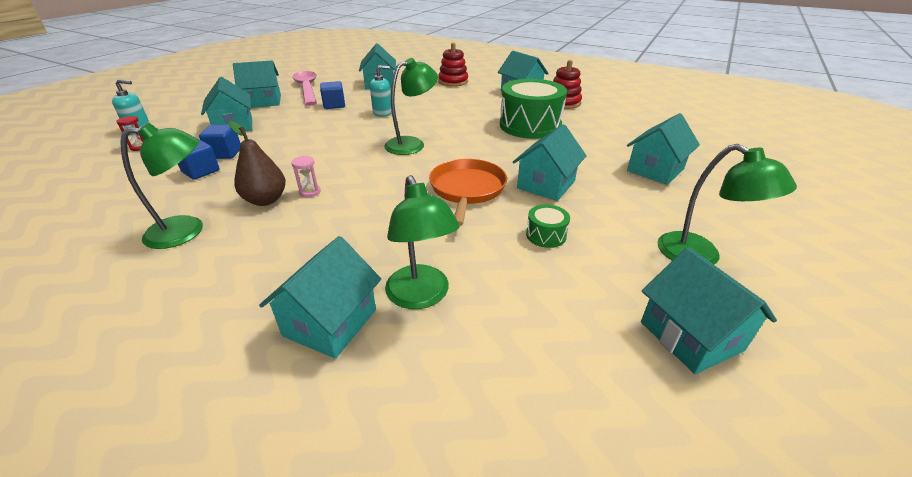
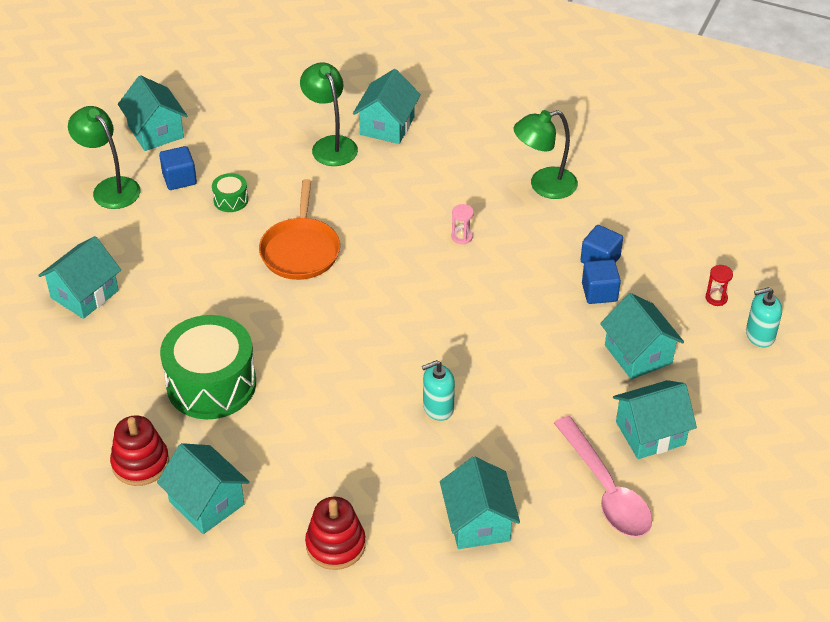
camera: 175 degrees right, 10 degrees up
brown pear [228,121,286,206] -> none
blue cube [320,81,345,109] -> blue cube moved to [159,146,197,190]
green lamp [384,58,438,155] -> none
turquoise house [513,124,587,201] -> none

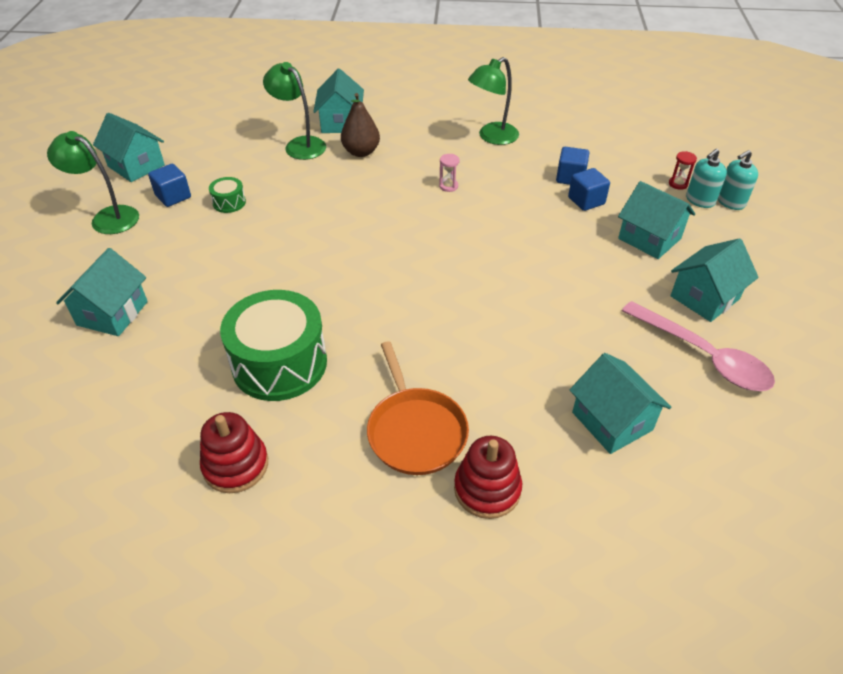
camera: 20 degrees left, 0 degrees up
turquoise house [157,443,250,534] -> none
orange pan [259,179,340,280] -> orange pan moved to [367,341,469,475]
turquoise soap dispenser [422,360,455,421] -> turquoise soap dispenser moved to [686,149,727,208]
none -> brown pear [341,93,380,157]

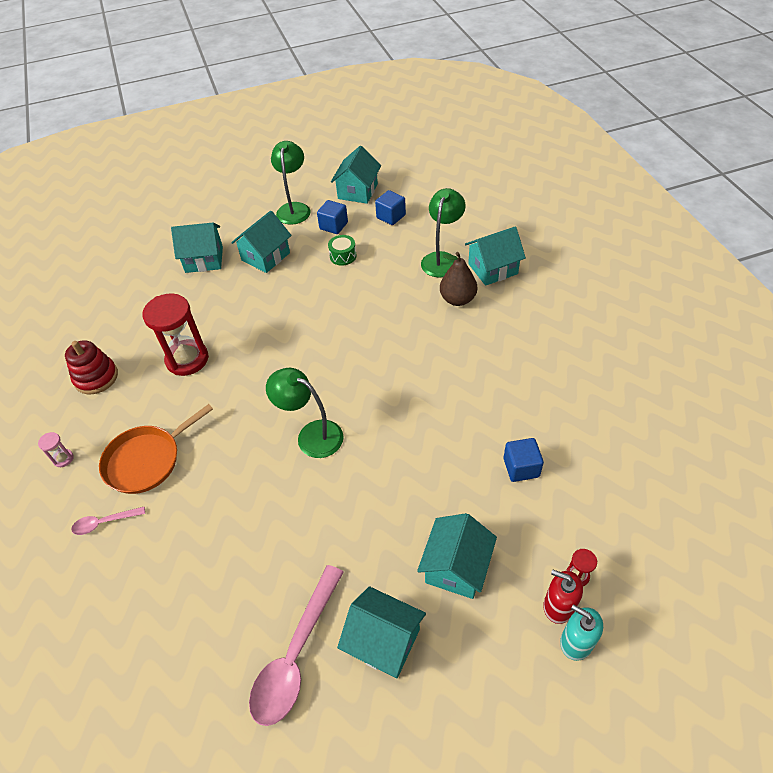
camera: 70 degrees right, 5 degrees up
green drum [220,290,327,401] -> red hourglass [142,294,209,376]
pink hourglass [439,154,459,192] -> pink hourglass moved to [38,432,74,467]
red stacking toy [454,436,522,519] -> pink spoon [71,507,145,535]
green lamp [468,57,519,145] -> green lamp moved to [266,368,344,458]
blue cube [568,168,610,211] -> blue cube moved to [375,190,406,225]
turquoise house [570,353,671,454] -> turquoise house moved to [231,211,292,273]
turquoise soap dispenser [686,149,727,208] -> red soap dispenser [543,570,583,624]

